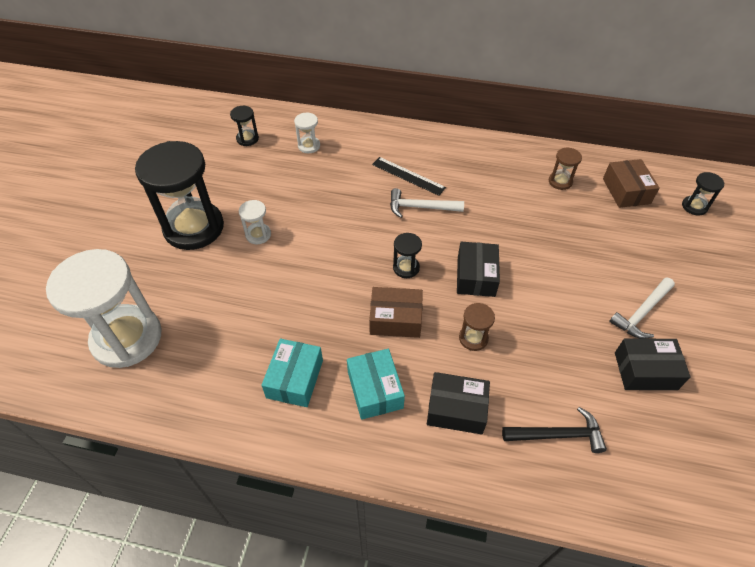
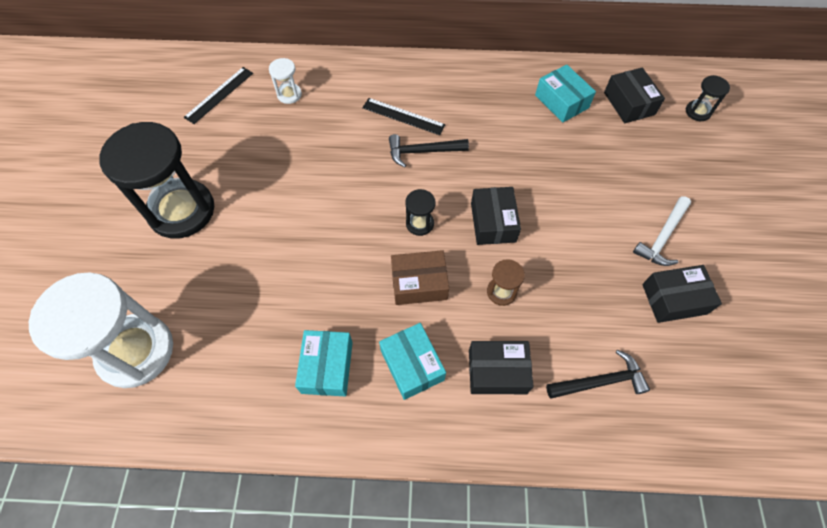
camera: 10 degrees left, 10 degrees up
black hourglass [230,106,259,146] -> black ruler [184,67,253,124]
white hourglass [239,200,271,244] -> none
white hammer [390,188,464,218] -> black hammer [389,134,469,167]
brown hourglass [549,148,582,190] -> turquoise box [535,65,596,123]
brown box [603,159,660,208] -> black box [604,67,665,123]

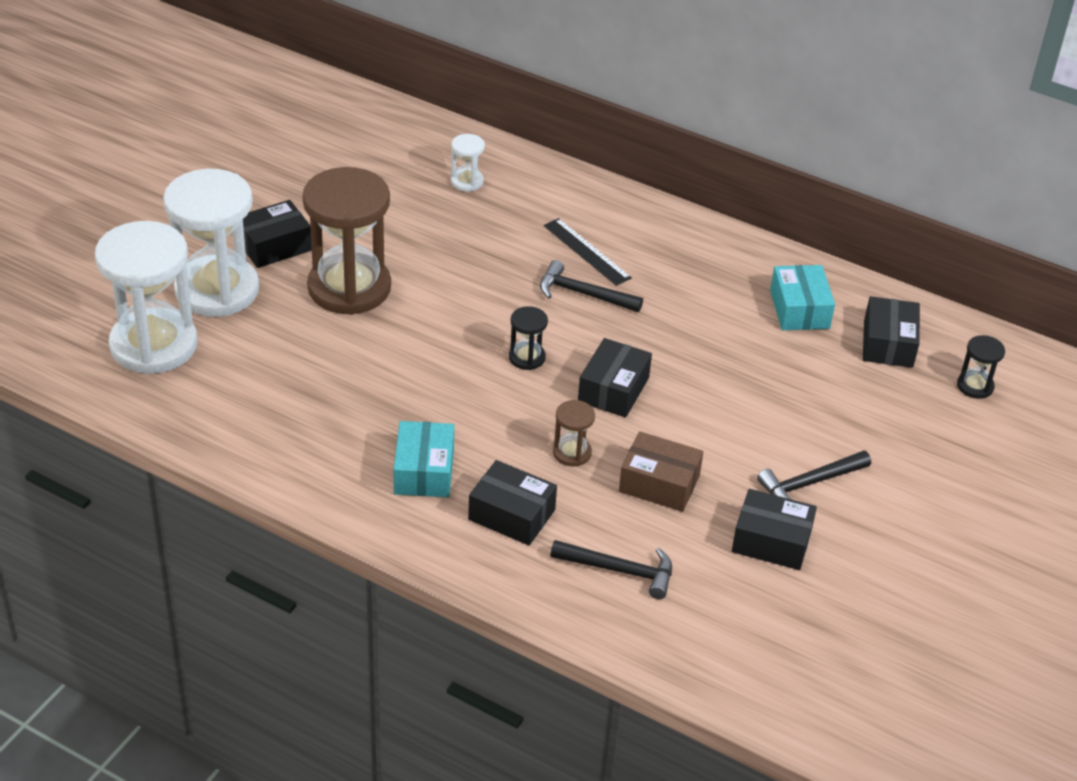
camera: 25 degrees right, 20 degrees down
black hourglass [99,122,214,239] -> black box [243,200,312,268]
black ruler [184,67,253,124] -> none
turquoise box [295,330,353,396] -> none
brown box [391,250,449,305] -> brown box moved to [619,432,703,512]
white hammer [633,196,691,266] -> black hammer [757,450,871,500]
none -> white hourglass [163,169,259,317]
none -> brown hourglass [303,167,391,315]

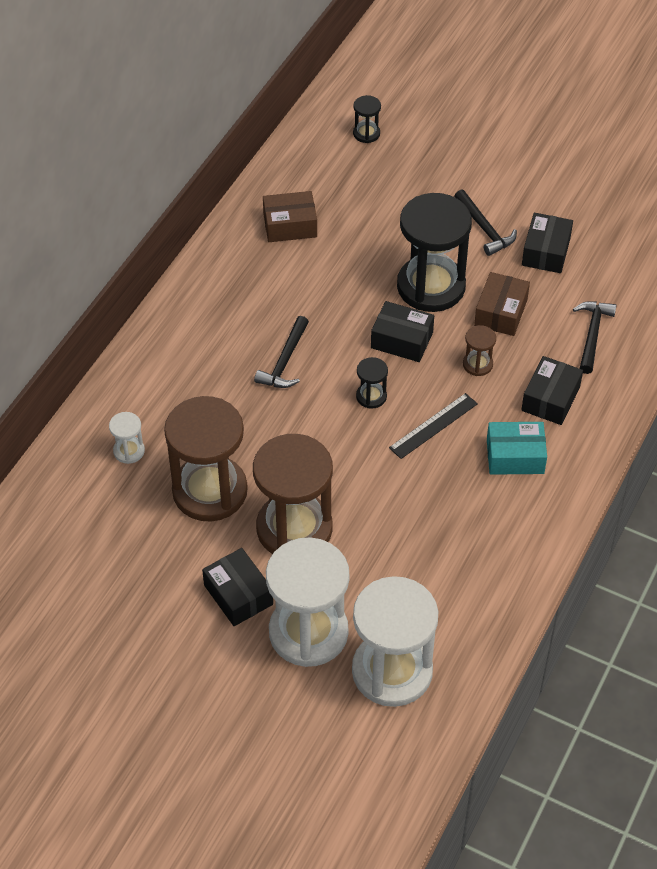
camera: 90 degrees left, 10 degrees up
black ruler [544,218,632,286] -> black ruler moved to [389,393,478,459]
turquoise box [770,265,835,330] -> brown box [263,191,317,242]
black box [863,296,920,368] -> none
none -> brown hourglass [164,396,248,521]
none -> black hourglass [397,193,472,312]

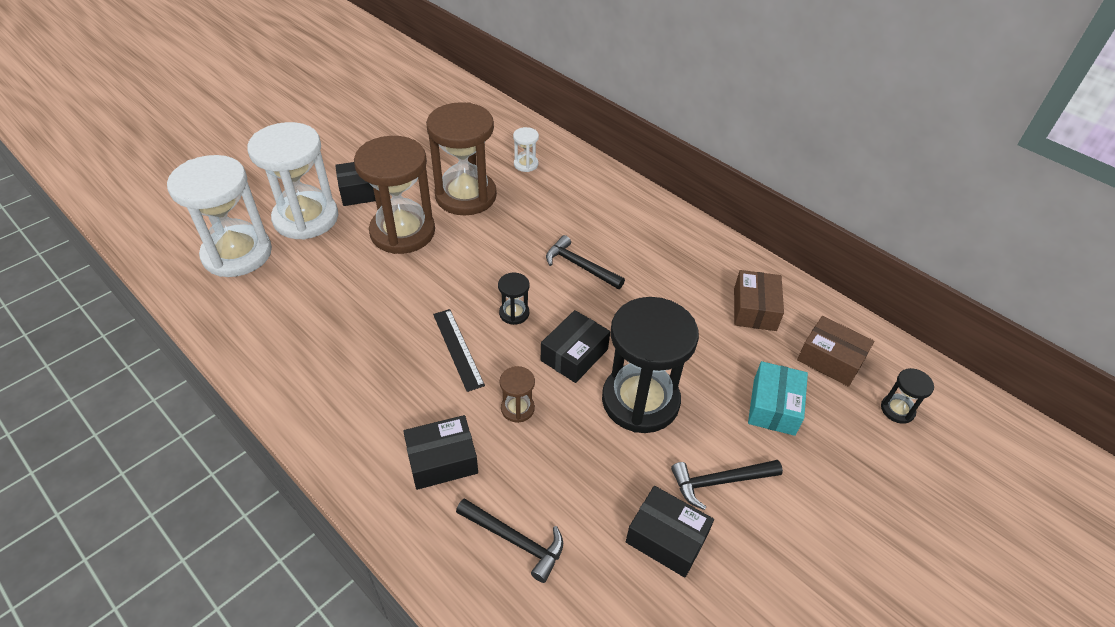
camera: 105 degrees right, 5 degrees down
brown box [474,272,530,336] -> brown box moved to [797,316,874,387]
turquoise box [487,422,547,475] -> turquoise box moved to [748,361,808,436]
black box [521,356,583,425] -> black box turned 60 degrees counterclockwise [403,415,478,490]

